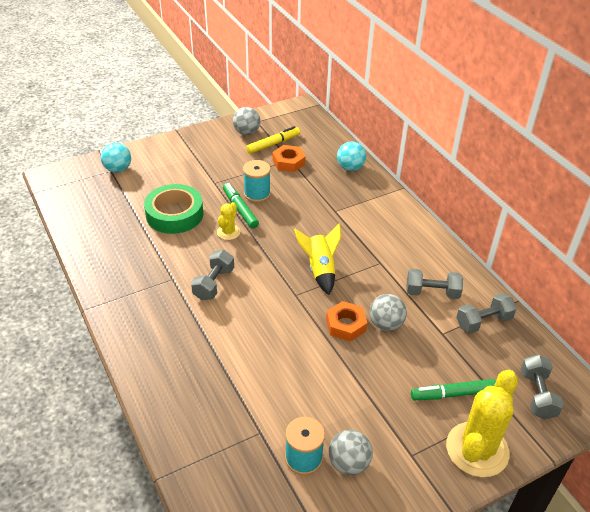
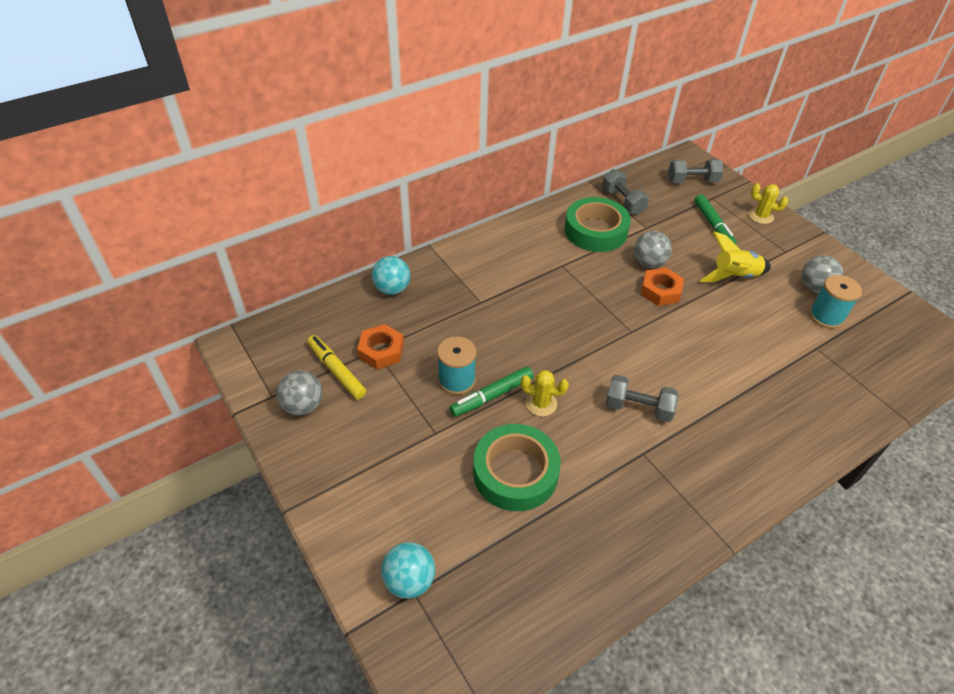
camera: 95 degrees left, 5 degrees up
yellow rocket [294,223,341,295] -> yellow rocket moved to [700,231,771,282]
grey dumbbell [406,269,463,299] -> green tape [564,197,631,252]
yellow cactus [446,370,518,477] -> yellow cactus [749,183,788,224], size x0.49

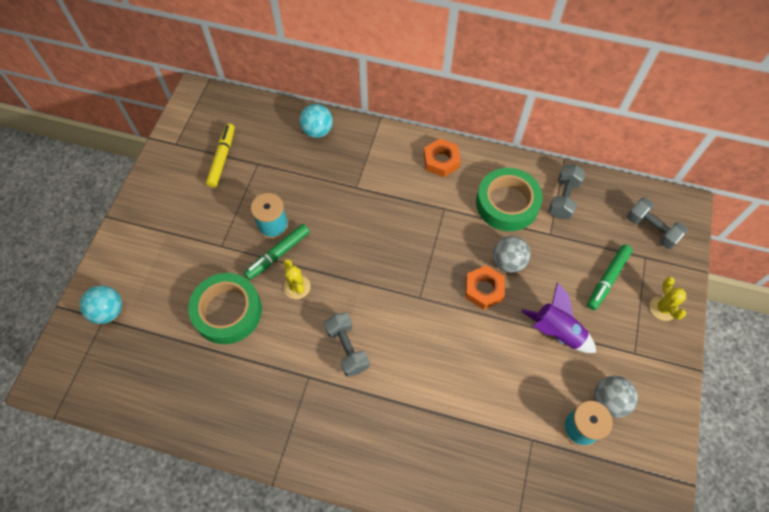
camera: 50 degrees right, 15 degrees up
grey ball [276,370,323,416] -> none
orange nut [357,324,404,369] -> orange nut moved to [424,138,460,177]
green marker [450,366,534,417] -> green marker turned 60 degrees counterclockwise [244,224,310,280]
yellow rocket [700,231,771,282] -> purple rocket [521,283,596,353]

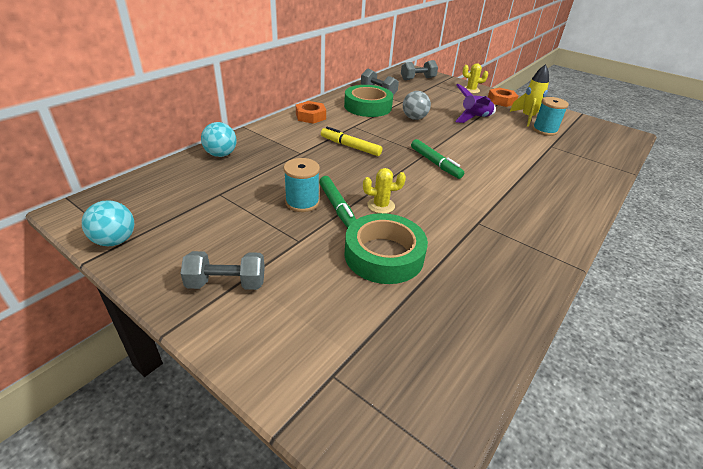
camera: 70 degrees left, 25 degrees down
turquoise ball [80,286,122,324] -> turquoise ball moved to [82,200,134,246]
yellow marker [206,124,235,188] -> yellow marker moved to [321,127,382,156]
grey dumbbell [324,313,369,377] -> grey dumbbell moved to [180,251,265,290]
orange nut [465,265,505,310] -> orange nut moved to [488,88,518,107]
green marker [587,244,632,310] -> green marker moved to [411,139,464,179]
grey ball [594,376,638,418] -> yellow rocket [509,64,549,127]

